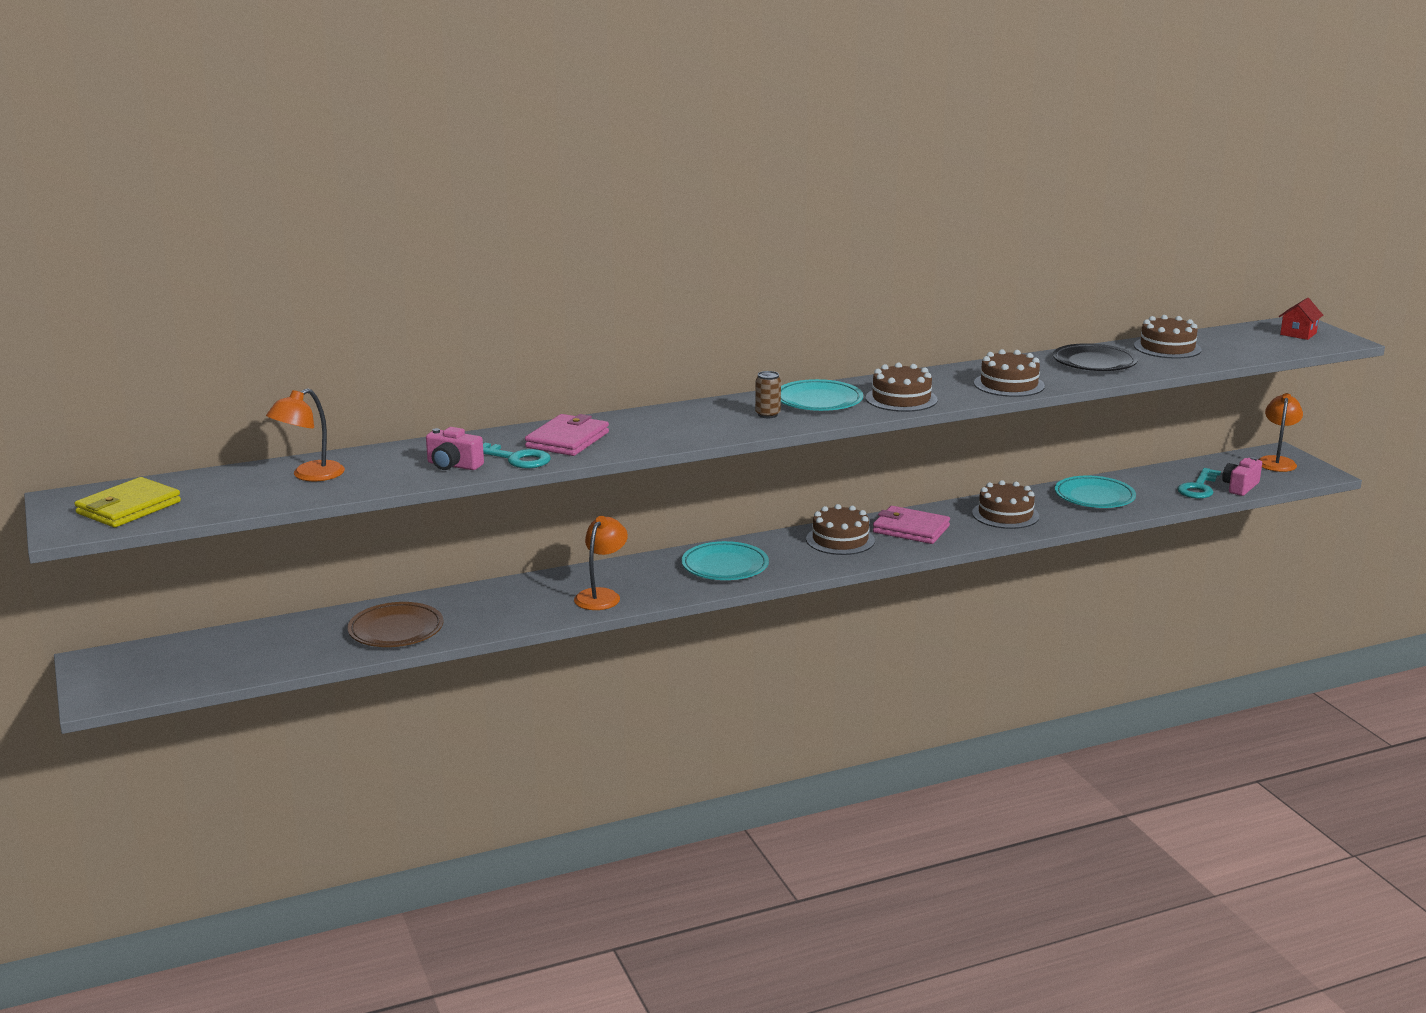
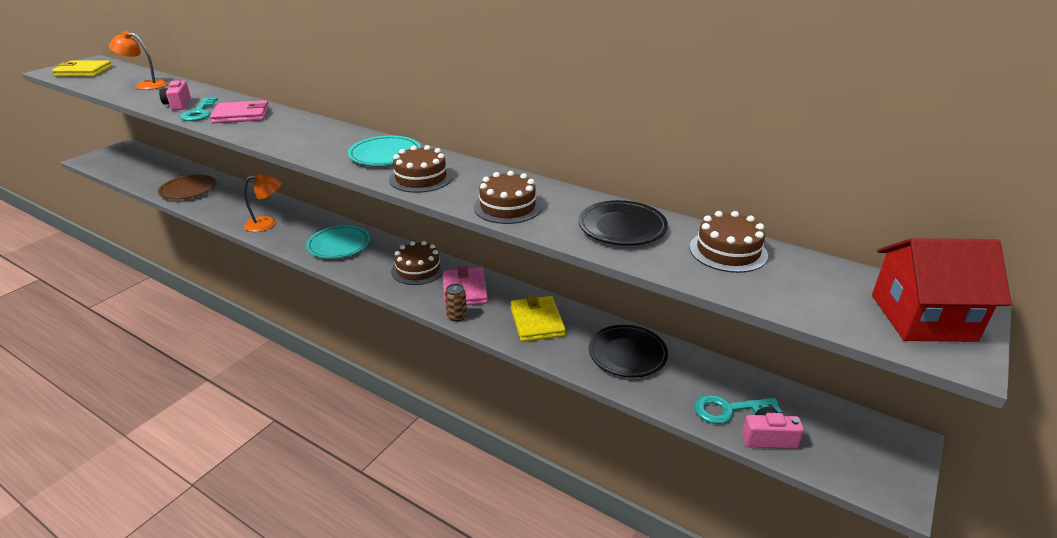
camera: 55 degrees right, 10 degrees up
brown can [755,371,781,418] -> brown can moved to [445,284,467,322]
brown cake [972,480,1039,529] -> yellow wallet [510,295,566,342]
turquoise plate [1055,476,1136,508] -> black plate [589,325,668,377]
orange lamp [1258,393,1303,472] -> none
red house [1279,298,1323,340] -> red house [872,238,1012,342], size x1.93

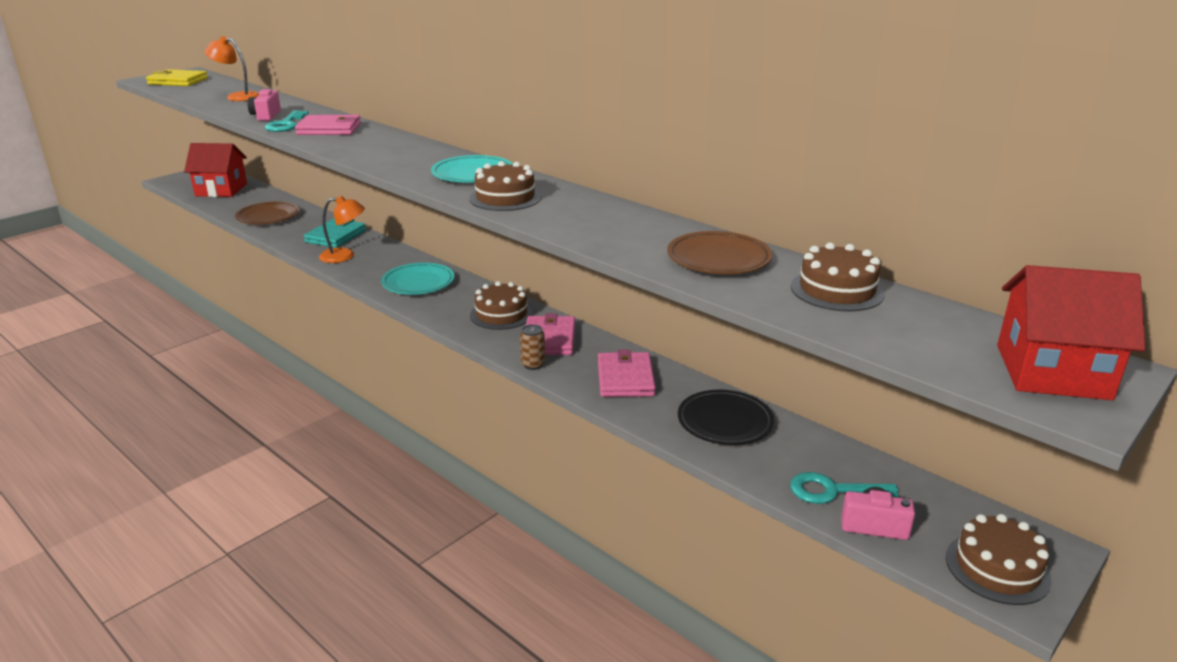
camera: 10 degrees right, 5 degrees down
brown cake [474,171,542,224] -> brown cake moved to [946,514,1052,605]
yellow wallet [510,295,566,342] -> pink wallet [598,349,656,397]
black plate [578,200,668,245] -> brown plate [667,231,773,274]
none -> red house [184,143,247,197]
none -> turquoise wallet [304,218,366,248]

